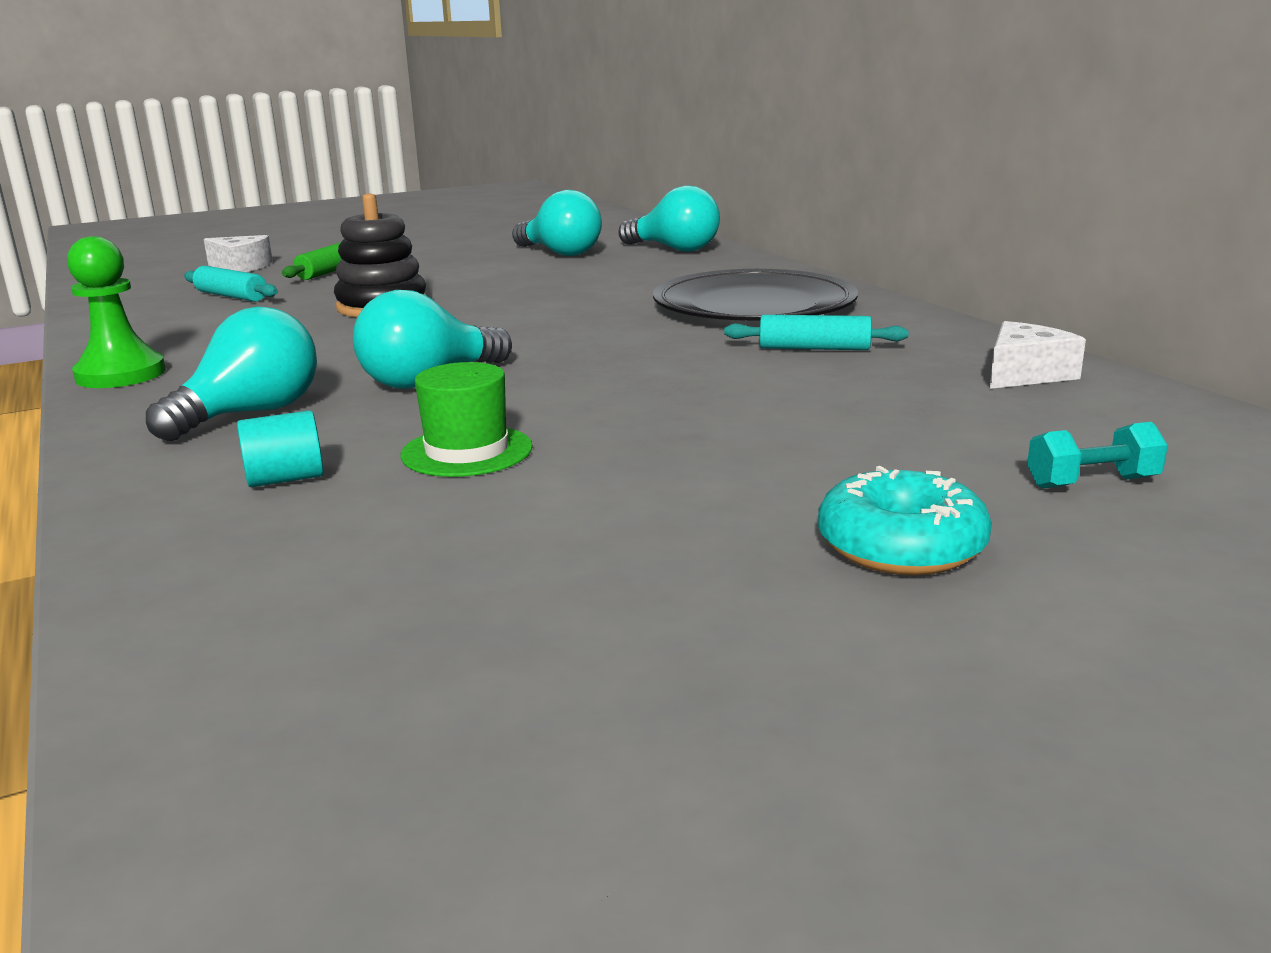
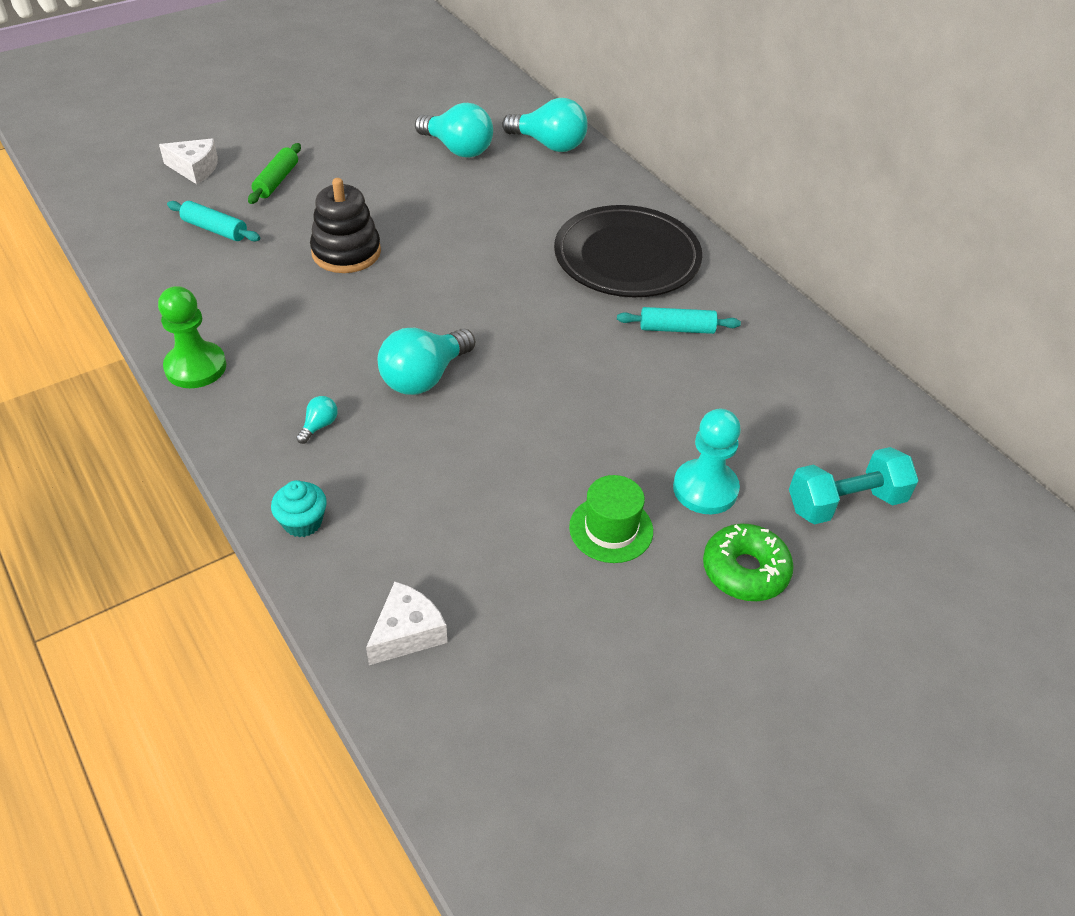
camera: 10 degrees left, 25 degrees up
turquoise light bulb [146,307,317,441] -> turquoise light bulb [296,396,338,444], size x0.45
turquoise cylinder [237,410,323,487] -> none
green hat [400,362,533,477] -> green hat moved to [569,475,653,563]
turquoise donut [818,466,992,575] -> green donut [703,524,794,601]
white cheese [990,321,1086,389] -> white cheese moved to [366,582,447,665]
turquoise dumbbell [1027,422,1168,489] -> turquoise dumbbell [789,447,919,524], size x1.69
none -> turquoise cupcake [271,480,327,537]
none -> turquoise pawn [673,409,741,514]

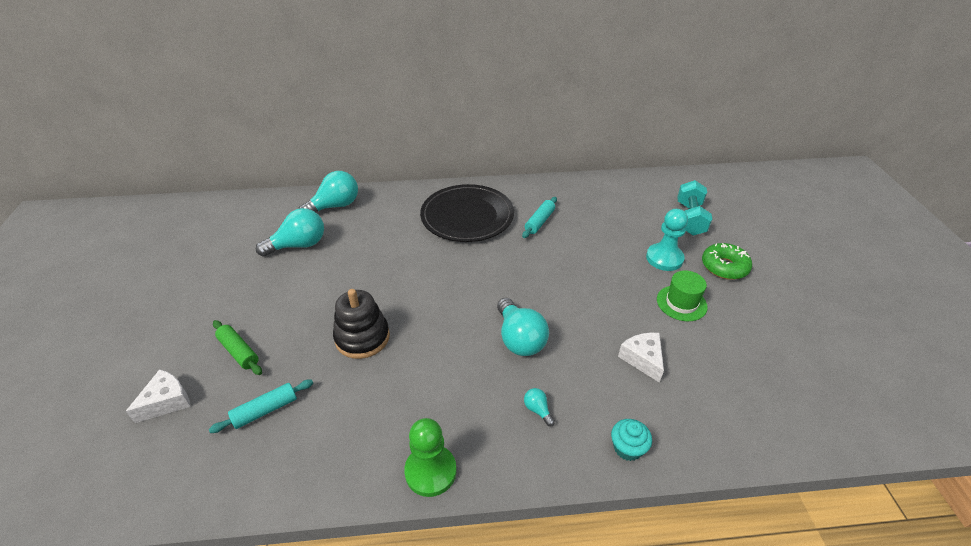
camera: 60 degrees left, 5 degrees down
white cheese [366,582,447,665] -> white cheese moved to [618,333,664,383]

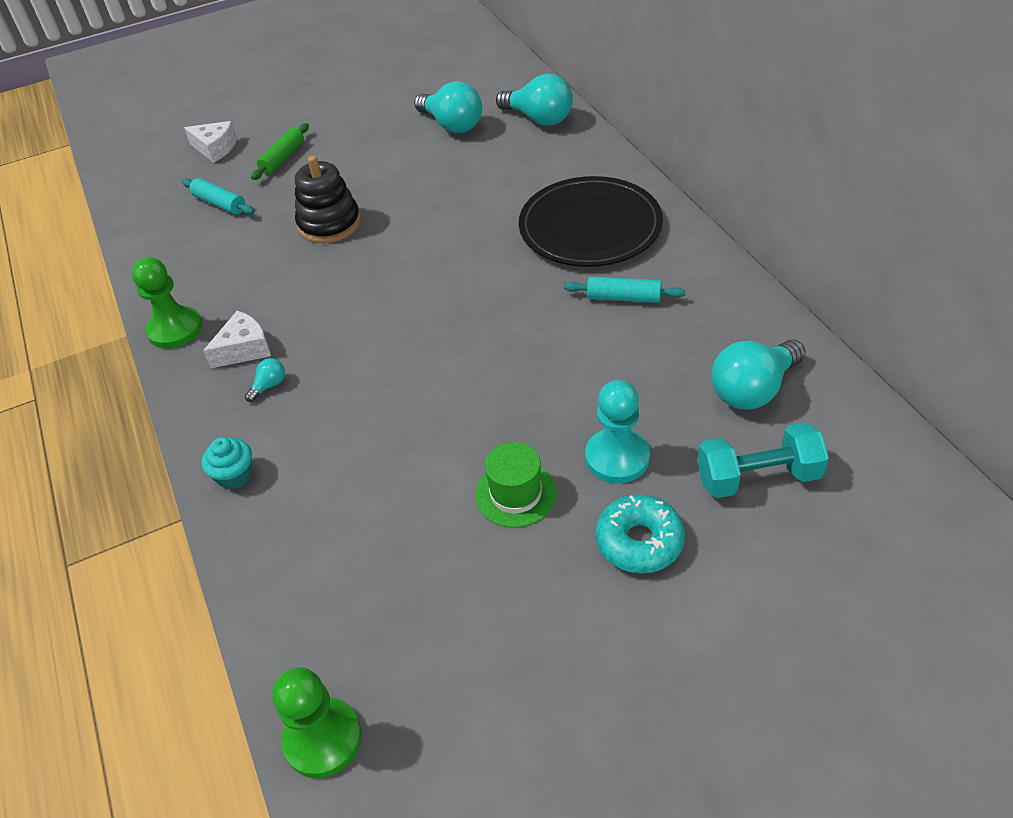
camera: 75 degrees right, 5 degrees up
turquoise light bulb [497,298,549,356] -> turquoise light bulb moved to [711,340,806,409]
white cheese [618,333,664,383] -> white cheese moved to [203,311,271,368]
green donut [702,243,752,280] -> turquoise donut [595,494,685,574]
none -> green pawn [272,667,362,779]

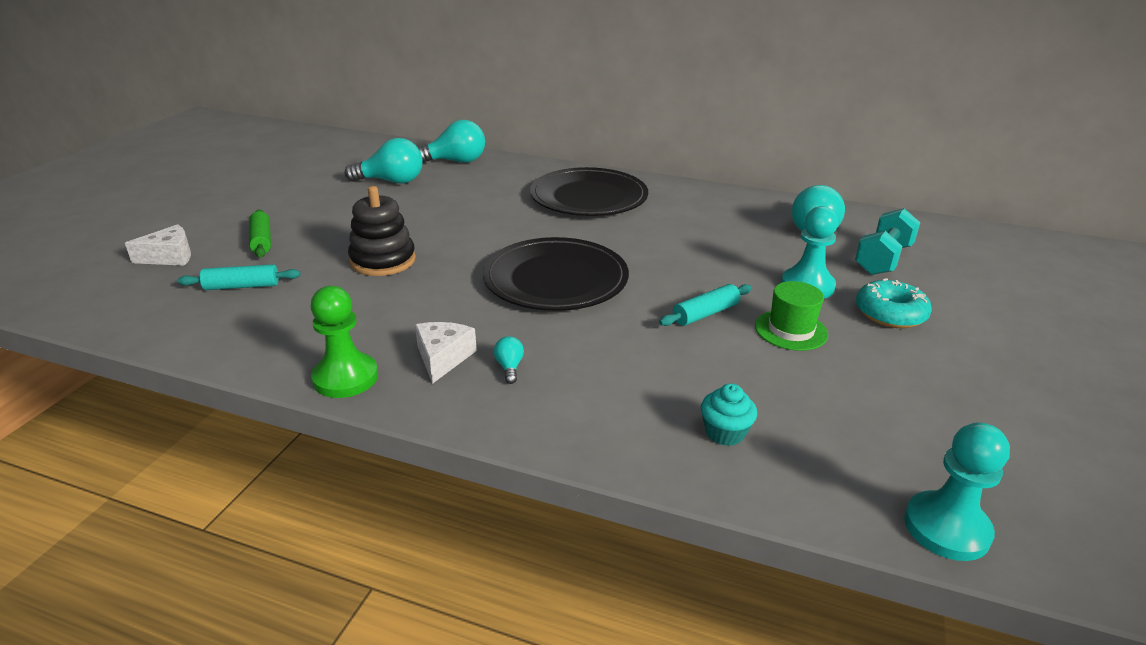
camera: 50 degrees left, 15 degrees down
turquoise cupcake [202,437,252,489] -> turquoise cupcake moved to [701,383,757,446]
green pawn [272,667,362,779] -> turquoise pawn [904,422,1010,561]
turquoise rolling pin [564,276,686,303] -> turquoise rolling pin moved to [659,284,752,326]
none -> black plate [483,237,629,311]

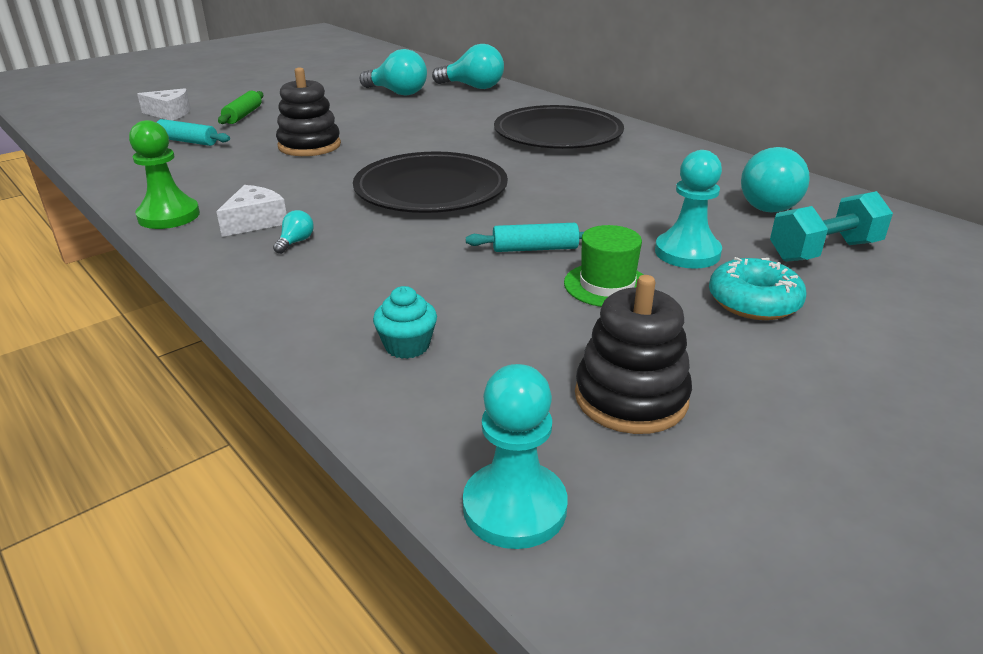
camera: 30 degrees right, 0 degrees up
none -> black stacking toy [575,275,692,434]

